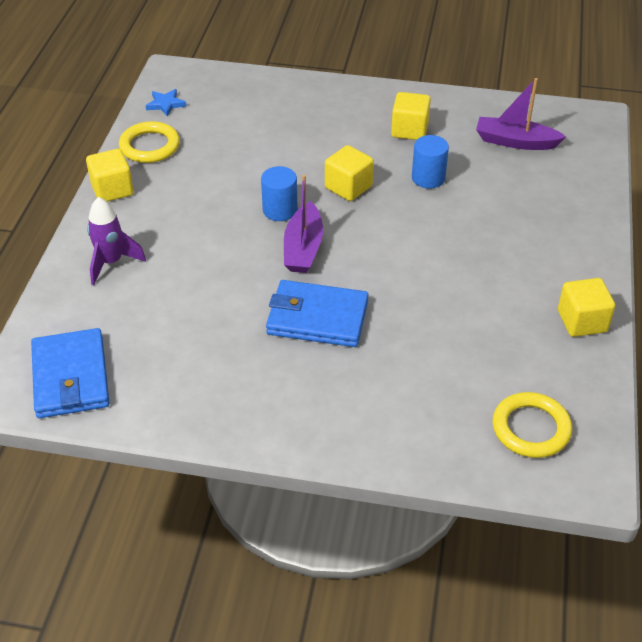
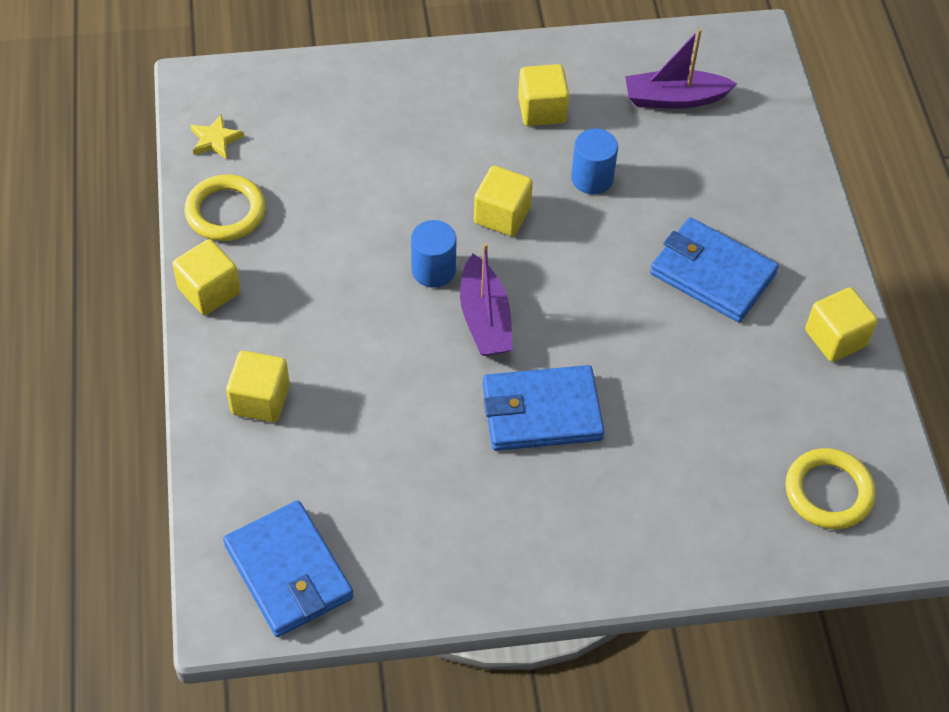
camera: 20 degrees left, 10 degrees up
purple rocket [87,197,146,285] -> yellow cube [226,351,290,422]
blue star [146,89,186,117] -> yellow star [190,115,244,159]
none -> blue wallet [650,217,779,322]

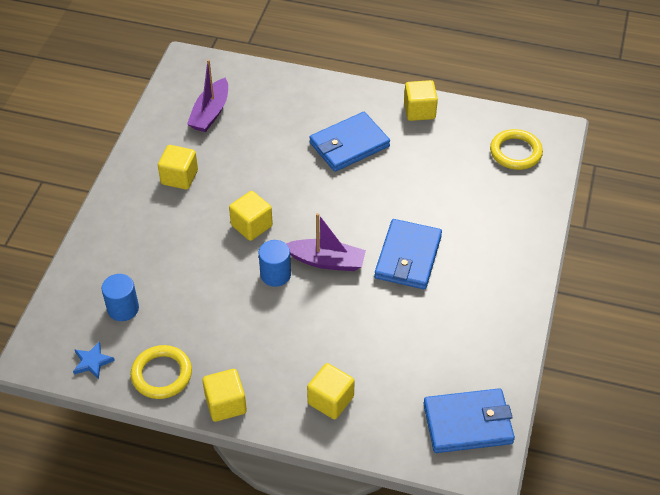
camera: 65 degrees left, 5 degrees down
yellow star [190,115,244,159] -> blue star [73,341,115,380]
blue cylinder [571,129,618,194] -> blue cylinder moved to [102,274,139,321]

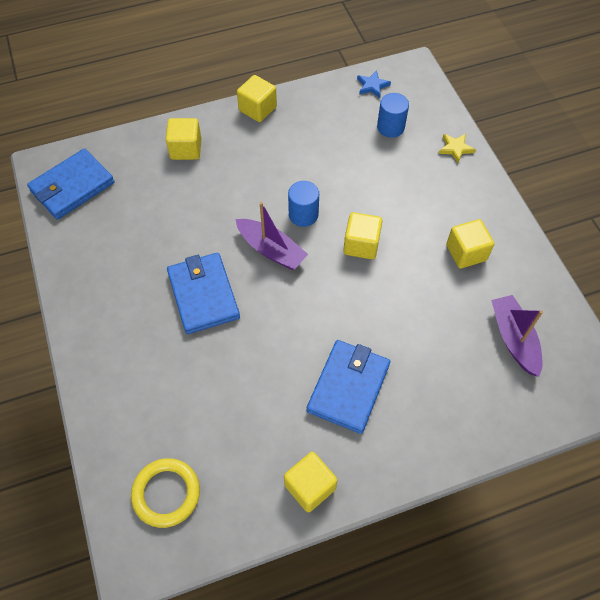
camera: 145 degrees right, 10 degrees up
yellow ring [131,345,192,399] -> none
purple boat [286,213,366,271] -> purple boat turned 120 degrees counterclockwise [235,202,308,270]
none -> yellow star [439,134,476,163]

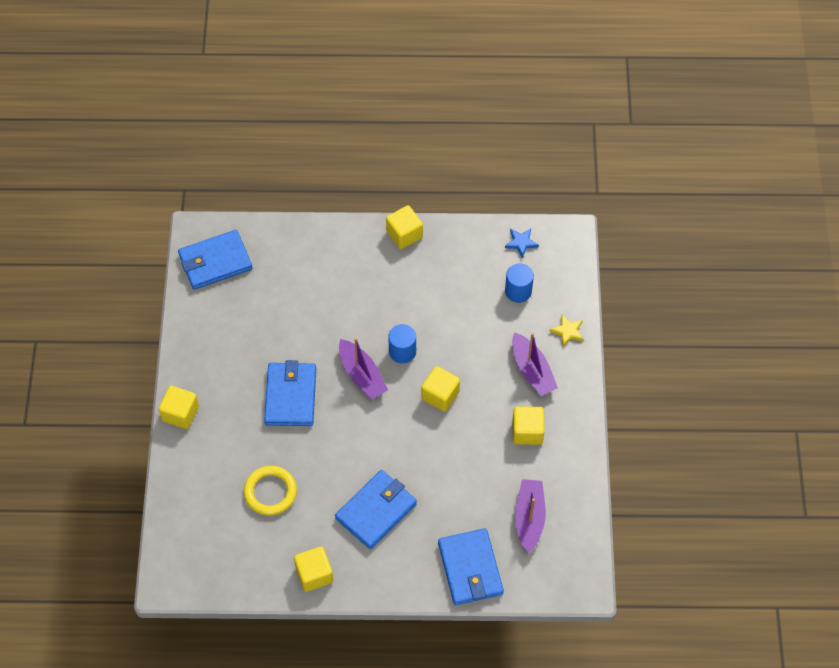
camera: 20 degrees right, 0 degrees up
yellow ring [131,458,200,528] -> yellow ring moved to [244,466,297,516]
yellow cube [166,118,201,160] -> yellow cube moved to [159,386,199,429]
none -> blue wallet [438,528,504,605]
none -> purple boat [512,332,558,396]

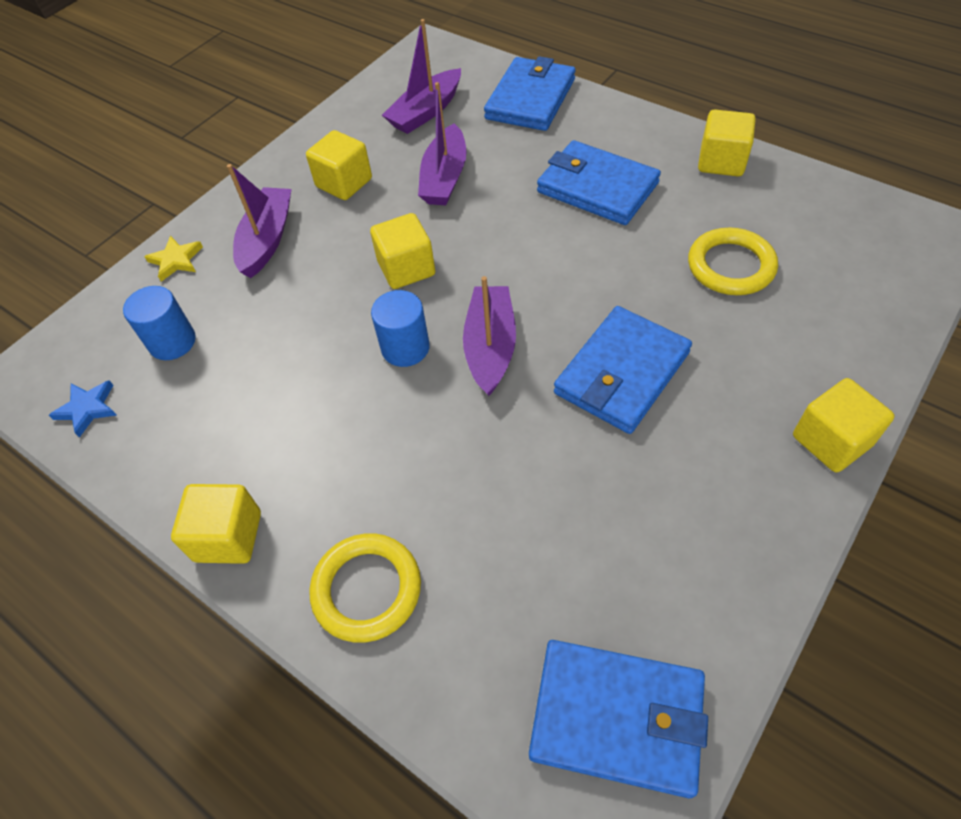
camera: 140 degrees left, 5 degrees down
blue wallet [335,470,417,549] -> blue wallet turned 45 degrees clockwise [537,140,661,225]
none -> yellow ring [309,533,421,643]
none -> purple boat [418,82,466,205]

